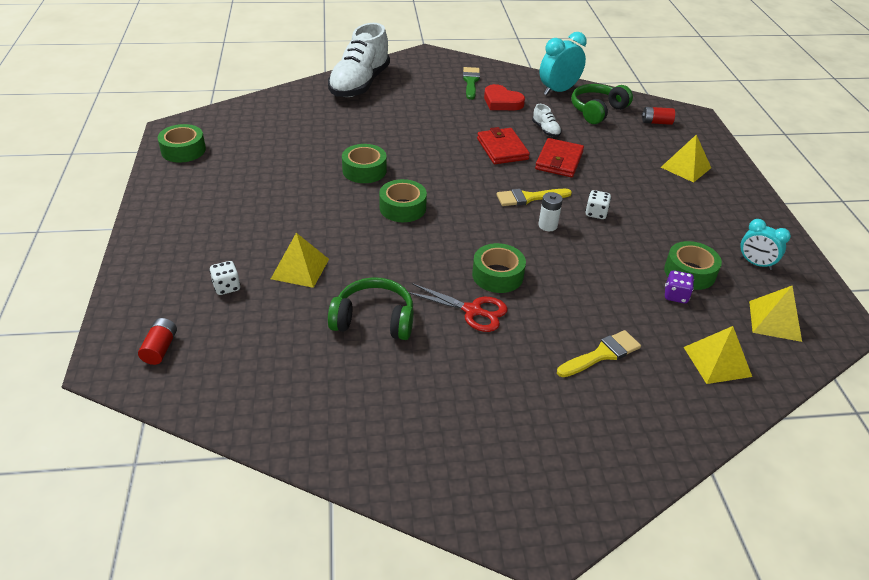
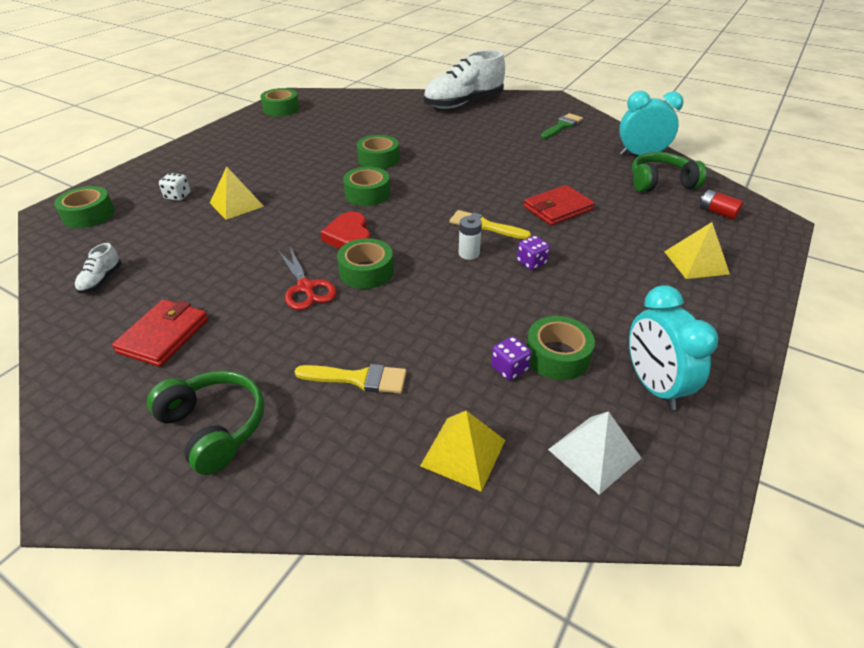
camera: 40 degrees right, 0 degrees up
red battery [138,318,177,365] -> green tape [54,186,115,228]
green headphones [328,277,414,340] -> green headphones moved to [147,371,264,475]
red wallet [477,127,530,164] -> red wallet moved to [112,299,208,367]
red heart [484,84,525,110] -> red heart moved to [320,212,371,249]
white shoe [532,104,561,137] -> white shoe moved to [75,243,121,294]
white dice [585,190,611,219] -> purple dice [517,236,550,270]
turquoise clock [740,219,791,270] -> turquoise clock [629,286,718,410], size x1.57
yellow pyramid [749,286,802,342] -> white pyramid [548,411,641,495]

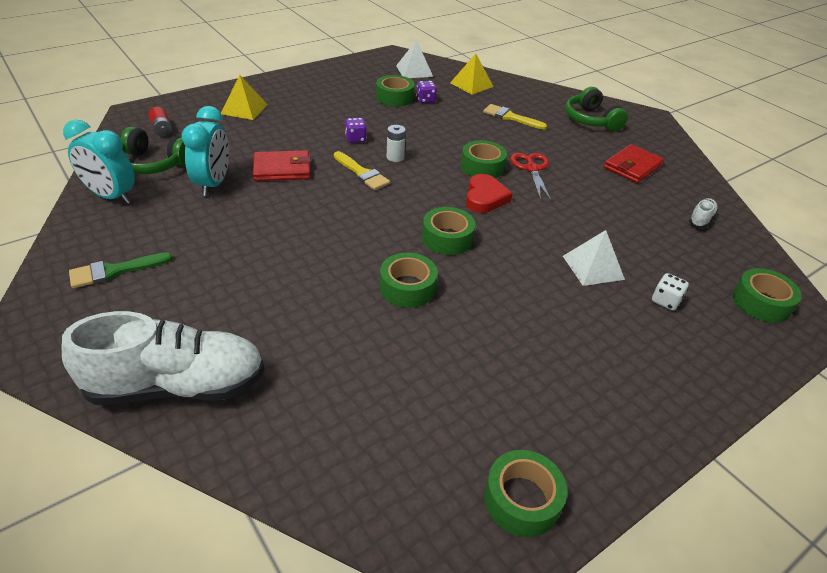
camera: 160 degrees left, 0 degrees up
yellow pyramid [210,167,264,220] -> white pyramid [563,230,625,286]
turquoise clock [629,286,718,410] -> turquoise clock moved to [182,106,229,196]

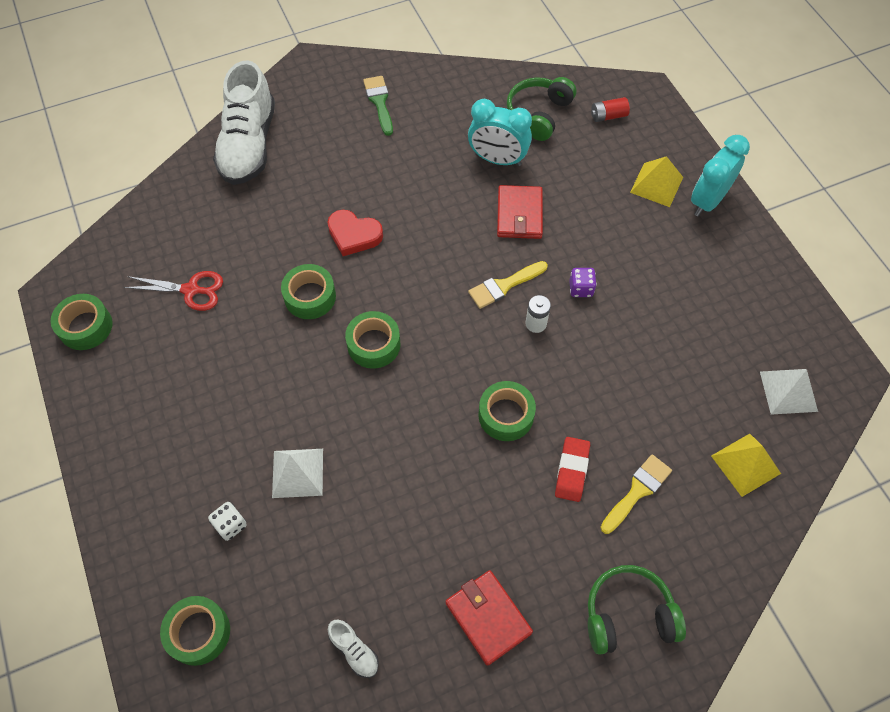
camera: 105 degrees right, 20 degrees up
turquoise clock [63,120,135,204] -> turquoise clock moved to [691,135,750,217]
green tape [376,75,414,107] -> none
purple dice [416,81,437,103] -> none
red heart [466,174,513,213] -> red heart moved to [327,210,383,256]
red scissors [510,153,551,201] -> red scissors moved to [124,271,223,311]
none -> red eraser [555,437,590,502]

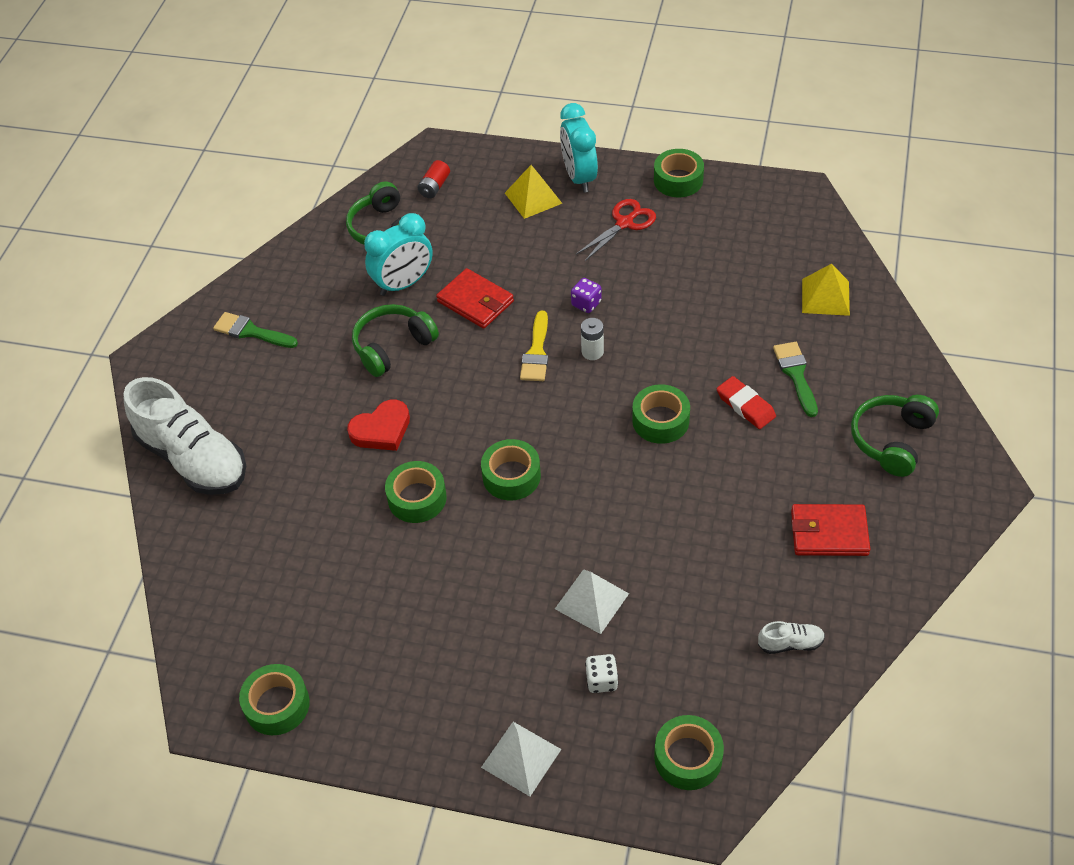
camera: 50 degrees left, 10 degrees down
red scissors [124,271,223,311] -> red scissors moved to [576,199,656,261]
yellow brush [601,454,672,534] -> green brush [773,342,818,417]
white pyramid [760,369,818,415] -> white pyramid moved to [481,722,562,796]
none -> green headphones [352,304,439,377]
none -> green tape [654,149,704,197]

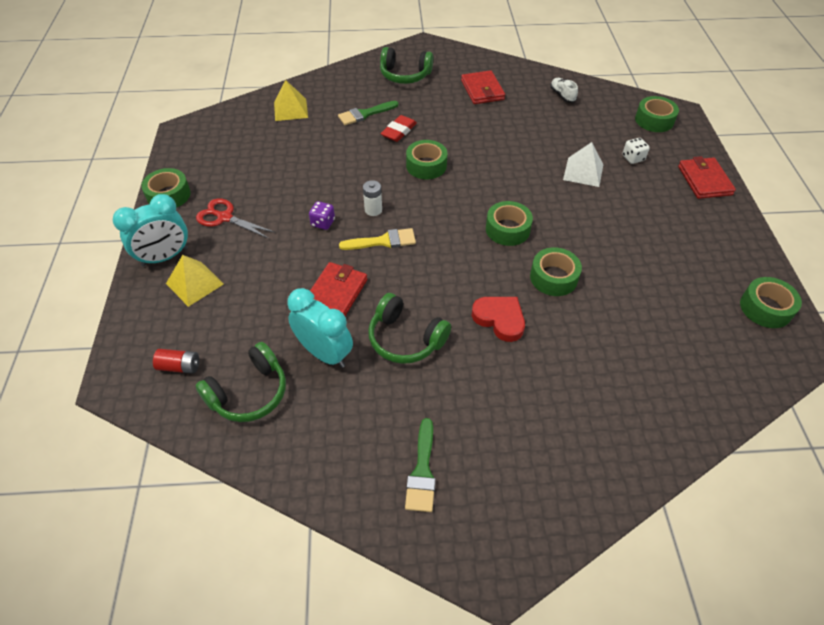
camera: 110 degrees left, 0 degrees up
white shoe [124,377,246,495] -> none
white pyramid [481,722,562,796] -> red wallet [678,156,736,199]

